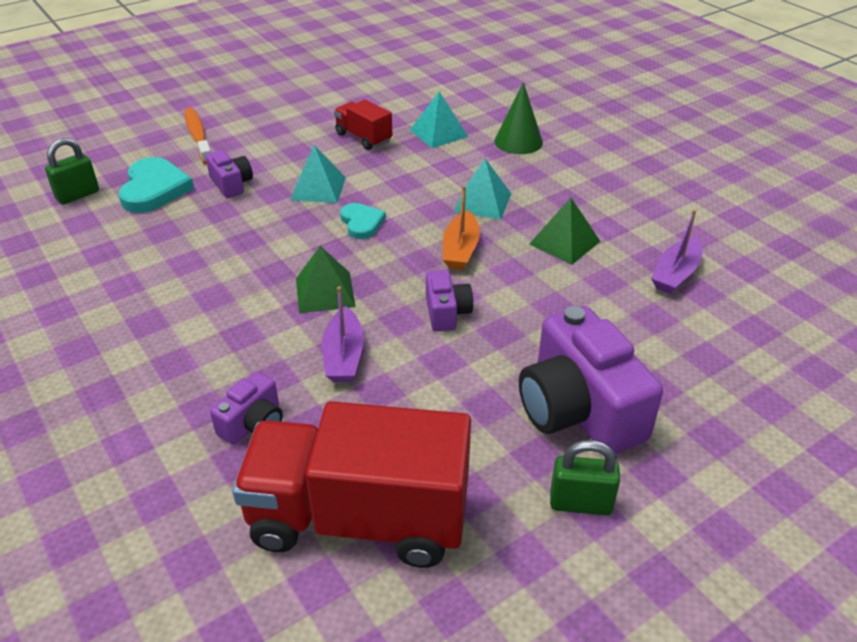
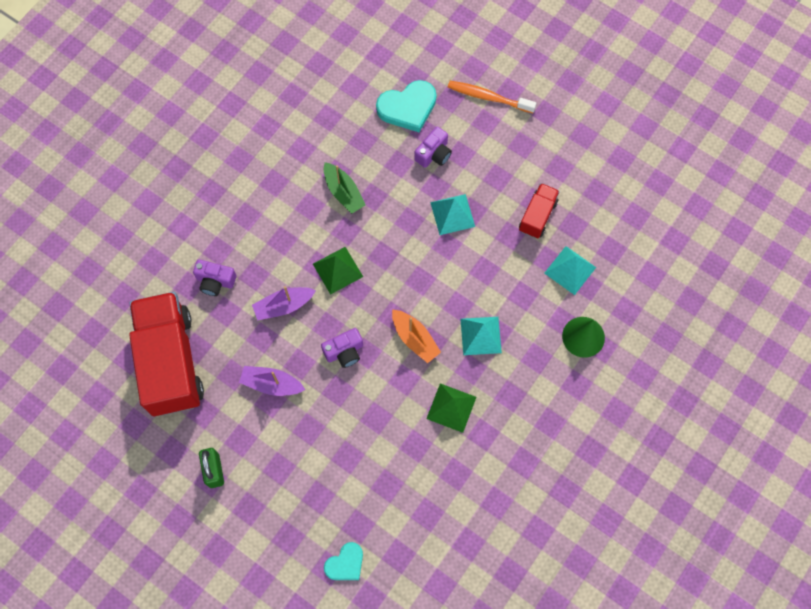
camera: 70 degrees right, 30 degrees up
green padlock [45,138,99,204] -> none
orange toothbrush [185,108,211,164] -> orange toothbrush turned 120 degrees counterclockwise [448,81,536,113]
turquoise heart [340,203,386,239] -> turquoise heart moved to [324,542,363,580]
orange boat [443,186,480,270] -> orange boat turned 120 degrees counterclockwise [392,309,441,363]
purple camera [519,306,663,454] -> none
purple boat [651,210,702,294] -> purple boat moved to [239,366,305,396]
none -> green boat [324,162,366,214]

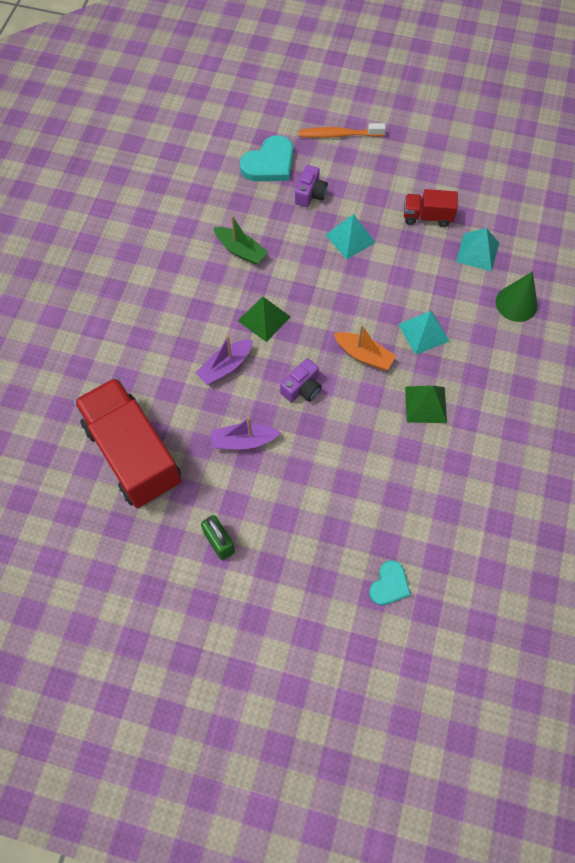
camera: 20 degrees left, 5 degrees down
purple camera [193,259,237,296] -> none
red truck [519,183,560,239] -> red truck turned 90 degrees counterclockwise [404,189,458,227]

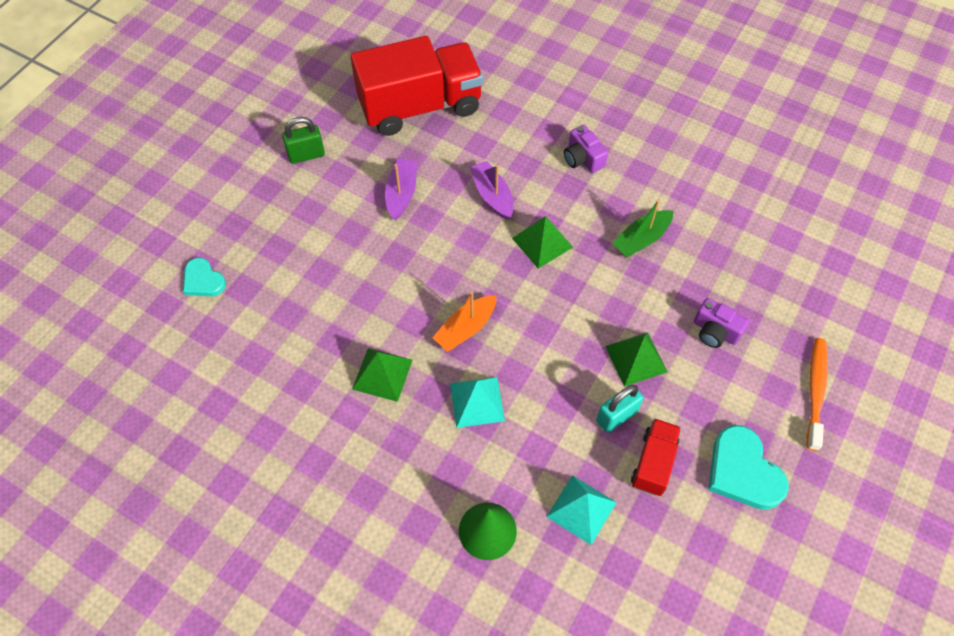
camera: 105 degrees right, 5 degrees down
turquoise heart [240,135,293,181] -> turquoise heart moved to [708,425,789,510]
purple camera [280,358,322,402] -> purple camera moved to [564,125,608,173]
turquoise pyramid [326,214,376,260] -> green pyramid [605,332,667,387]
none -> turquoise padlock [596,385,643,433]

